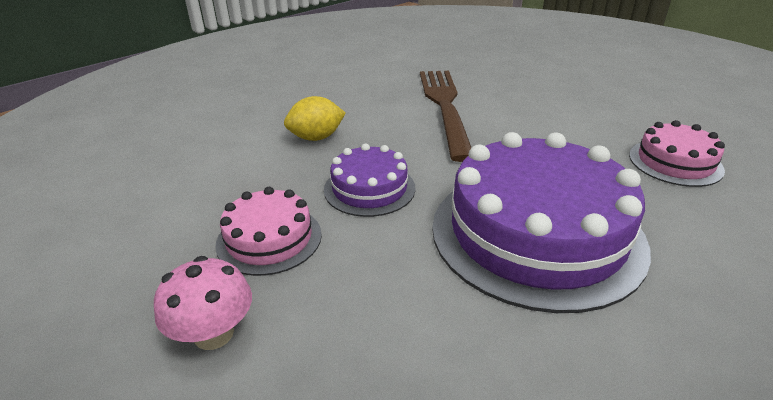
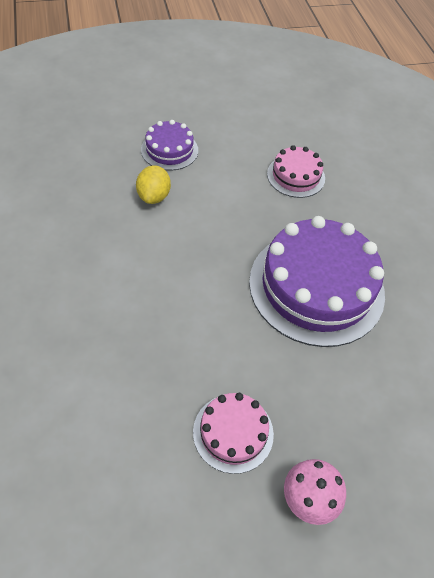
camera: 65 degrees left, 20 degrees up
yellow lemon [284,96,346,141] -> yellow lemon moved to [136,165,171,204]
purple cake [324,144,416,217] -> purple cake moved to [141,120,198,170]
brown fork [420,71,471,162] -> none

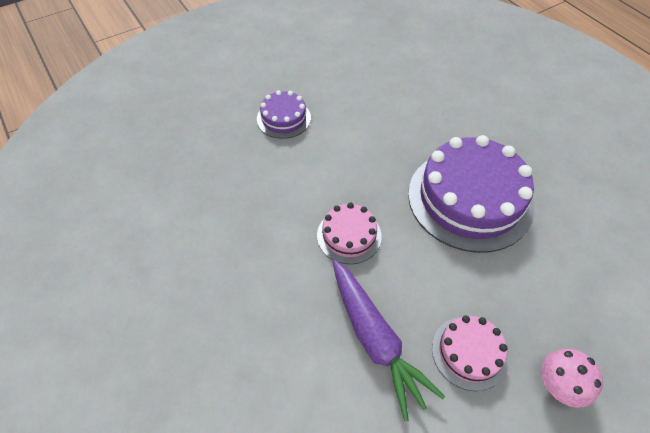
camera: 15 degrees left, 0 degrees up
yellow lemon [136,165,171,204] -> none
pink cake [267,145,325,198] -> pink cake moved to [317,203,382,264]
none -> purple carrot [333,260,445,421]

